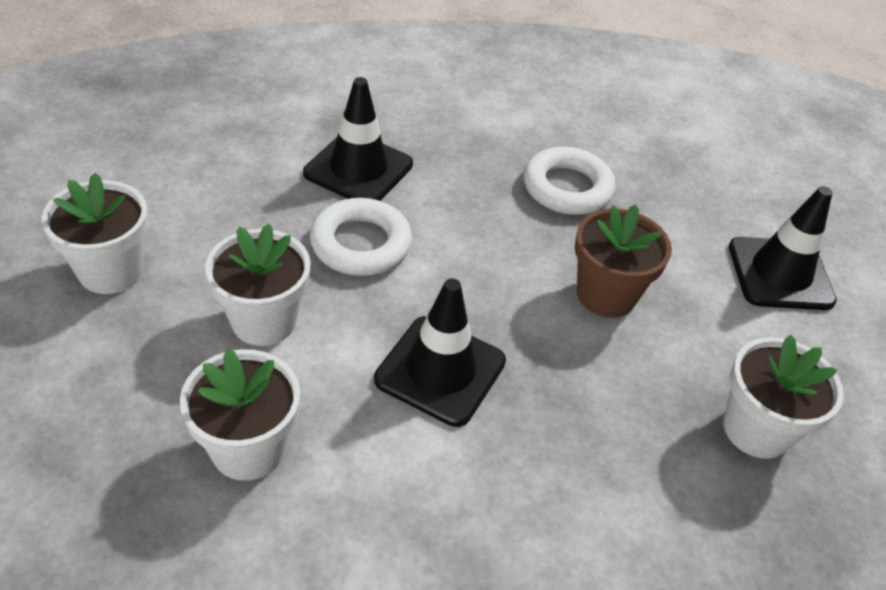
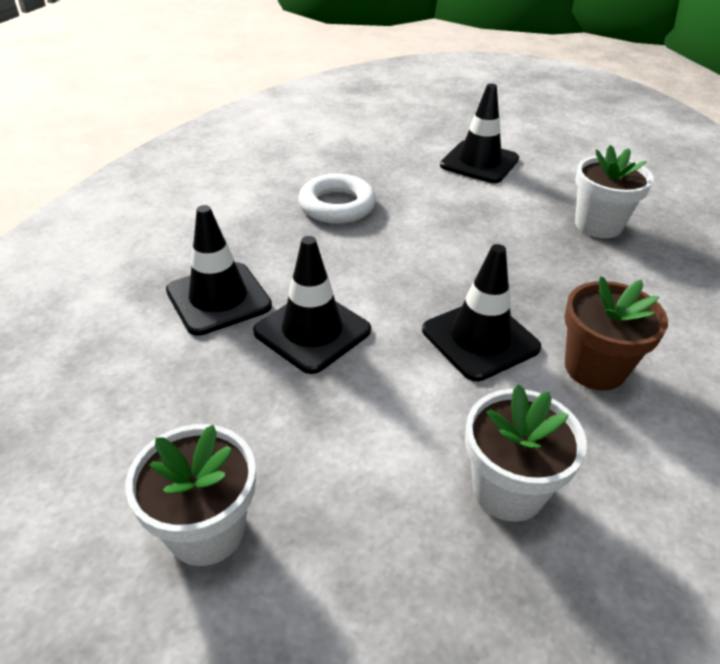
camera: 55 degrees left, 5 degrees down
white flower pot [205,224,311,346] -> none
white ring [310,198,412,276] -> black traffic cone [253,236,371,374]
brown flower pot [575,204,672,318] -> brown flower pot moved to [564,276,668,391]

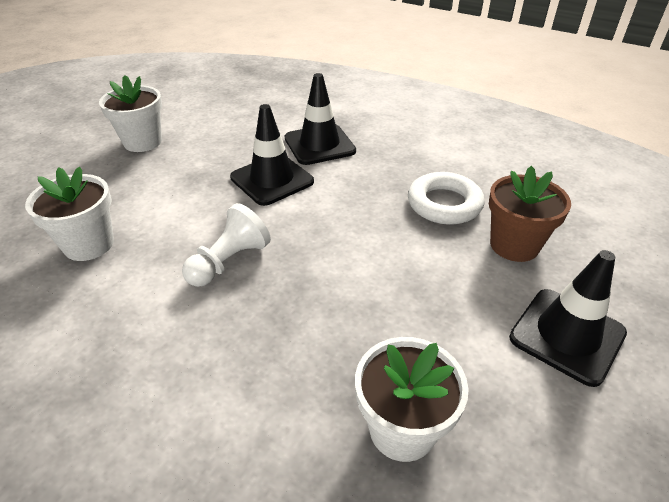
camera: 100 degrees right, 0 degrees up
black traffic cone [422,244,542,381] -> white pawn [182,203,271,287]
brown flower pot [564,276,668,391] -> brown flower pot moved to [489,166,571,262]

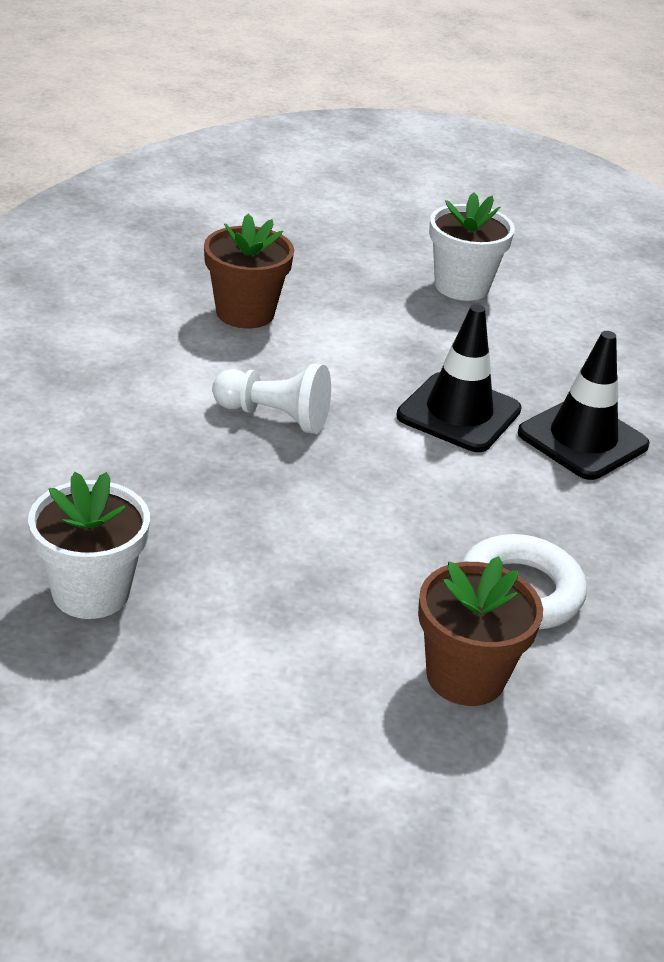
camera: 65 degrees right, 5 degrees down
white flower pot [25,167,114,261] -> brown flower pot [204,213,294,329]
black traffic cone [509,250,627,387] -> none

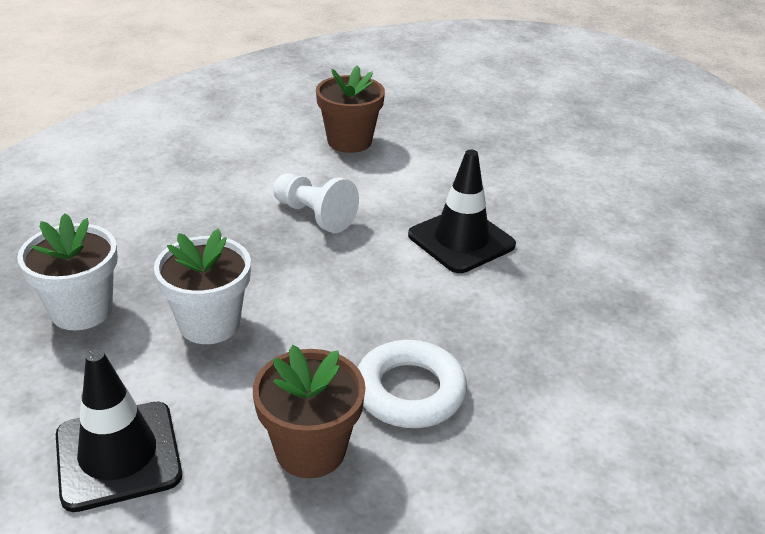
camera: 25 degrees right, 0 degrees up
white flower pot [429,192,515,301] -> white flower pot moved to [154,228,251,344]
black traffic cone [517,331,650,480] -> black traffic cone moved to [56,349,182,512]

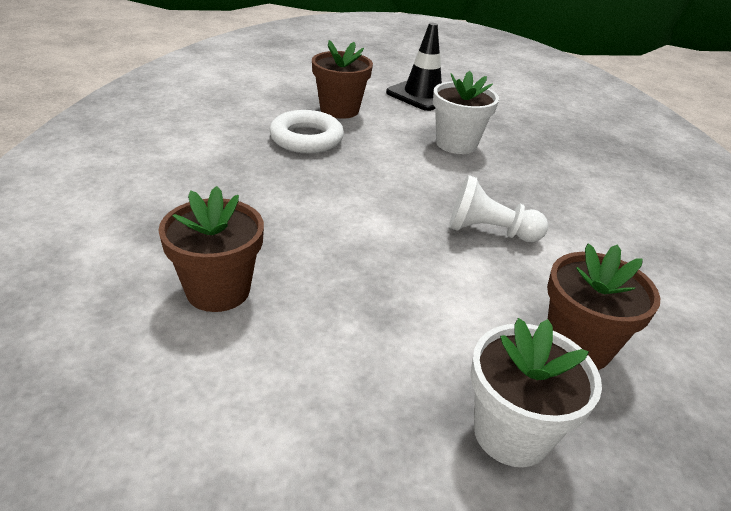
camera: 150 degrees right, 0 degrees up
white flower pot [17,213,118,330] -> white flower pot moved to [470,318,602,467]
black traffic cone [408,150,516,273] -> none
none -> brown flower pot [158,186,264,312]

